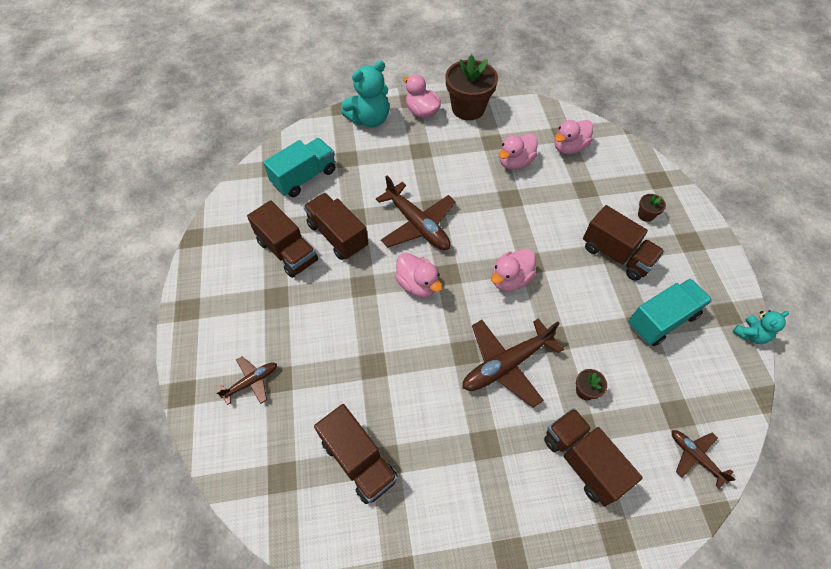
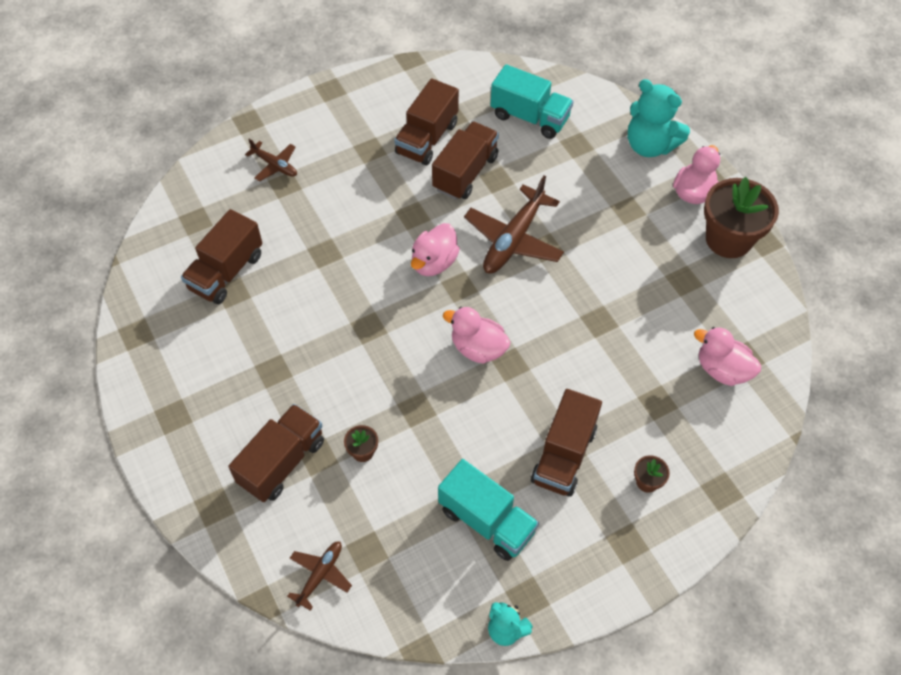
camera: 70 degrees right, 0 degrees up
brown plane [462,319,564,408] -> none
pink duck [499,134,537,170] -> none

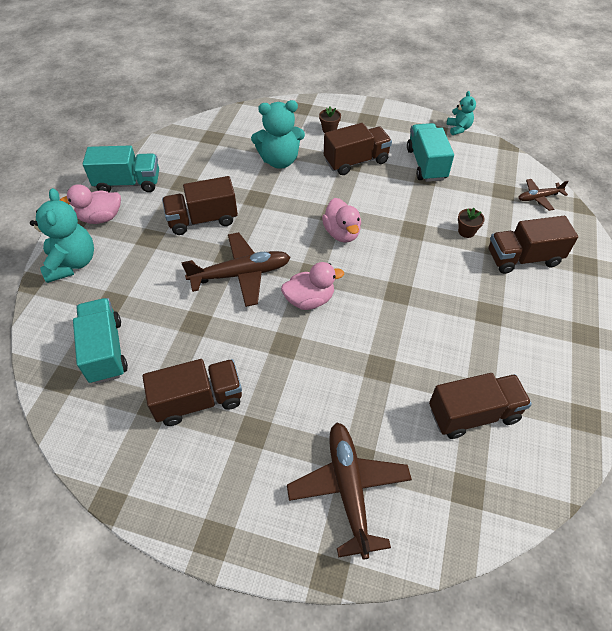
camera: 135 degrees left, 5 degrees down
brown plane [245,139,297,182] -> brown plane [287,423,412,560], size x1.85
brown truck [432,121,499,200] -> brown truck moved to [162,176,238,235]
pink duck [694,327,761,386] -> none
brown flower pot [704,177,779,258] -> turquoise truck [83,146,159,192]
none -> turquoise teddy bear [251,100,305,169]

